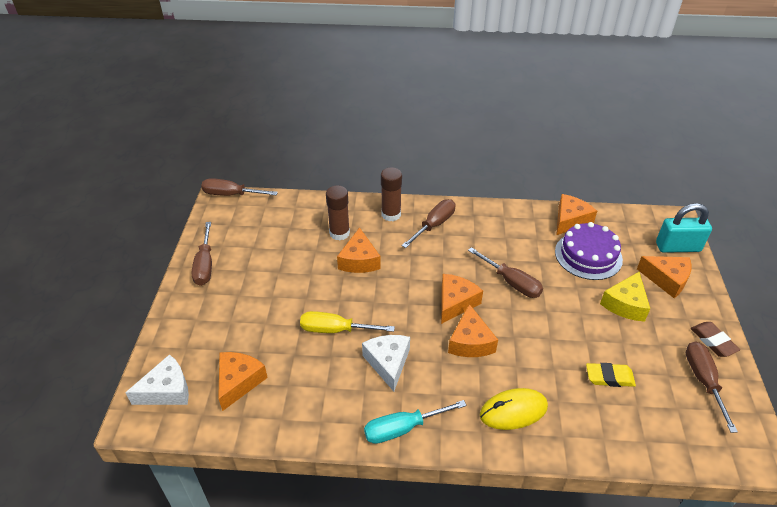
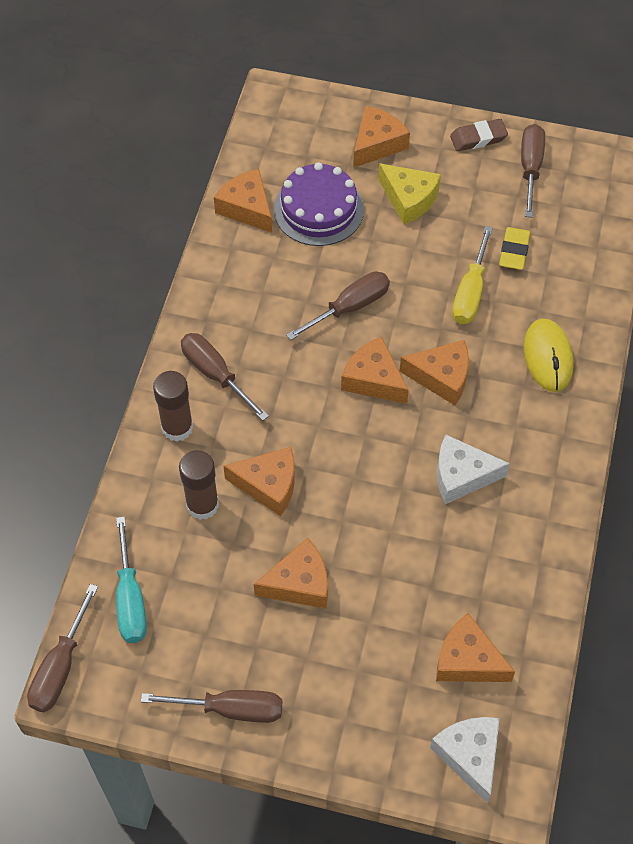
camera: 80 degrees left, 15 degrees up
yellow screwdriver [300,311,395,333] -> yellow screwdriver moved to [452,226,493,324]
turquoise screwdriver [364,400,467,444] -> turquoise screwdriver moved to [116,516,147,643]
turquoise padlock [656,203,712,253] -> none
brown screwdriver [686,341,738,433] -> brown screwdriver turned 90 degrees clockwise [521,124,545,217]
none -> orange cheese [254,538,328,609]

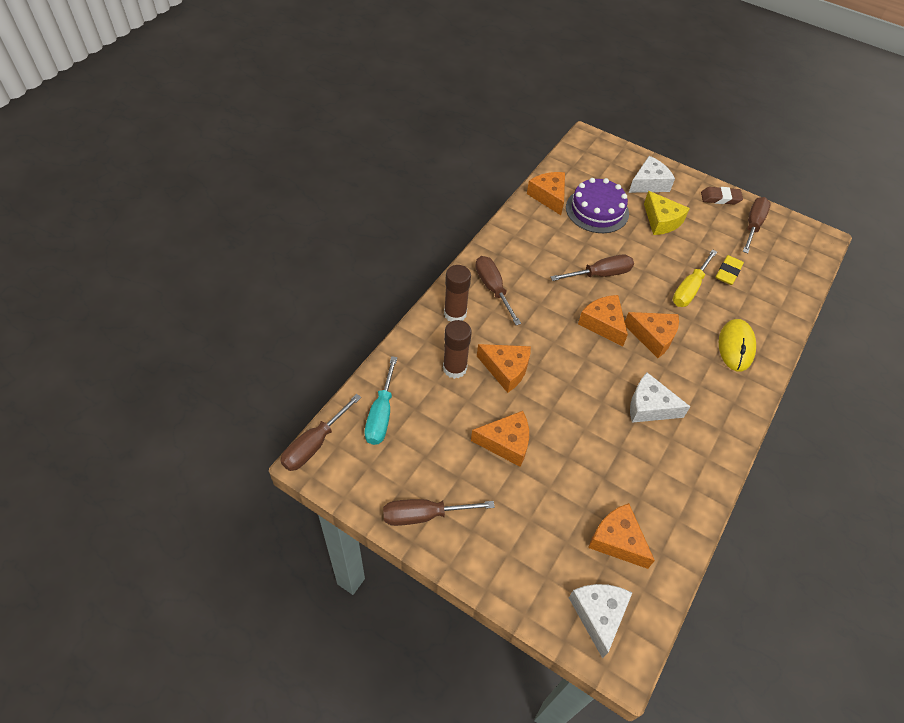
camera: 15 degrees right, 5 degrees down
brown screwdriver [141,690,282,723] -> brown screwdriver turned 150 degrees clockwise [383,499,495,526]
orange cheese [353,106,410,168] -> white cheese [629,156,675,193]

